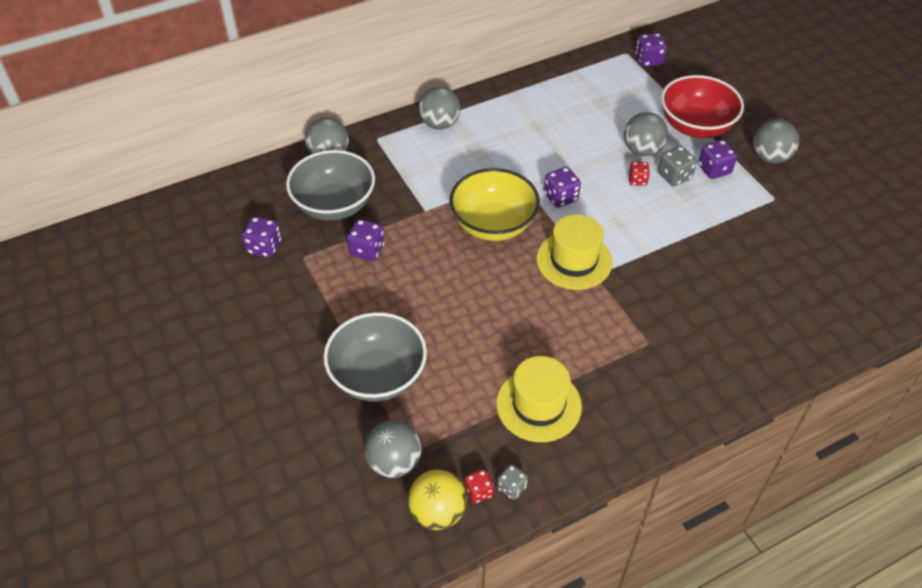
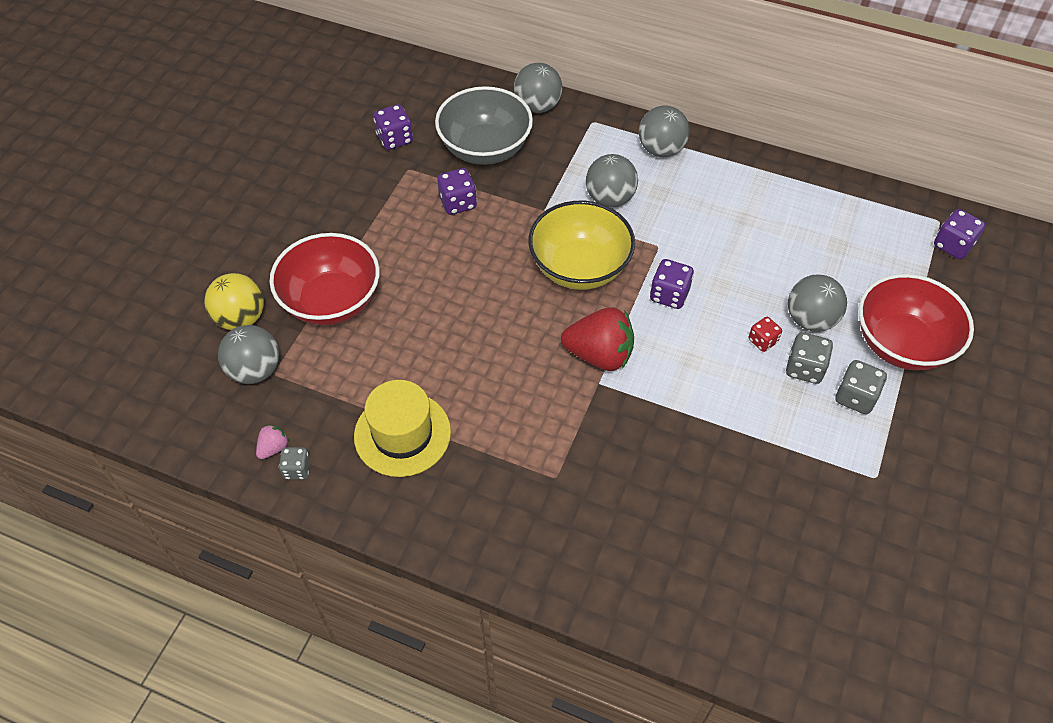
camera: 50 degrees right, 5 degrees up
grey bowl [323,312,427,402] -> red bowl [269,233,380,325]
yellow ball [408,470,467,530] -> yellow ball moved to [204,273,264,330]
red dice [465,469,494,504] -> pink strawberry [256,425,289,459]
yellow hat [536,214,613,290] -> red strawberry [561,307,634,371]
purple dice [698,140,737,179] -> grey dice [835,360,887,414]
grey ball [753,119,799,163] -> grey ball moved to [586,154,638,207]

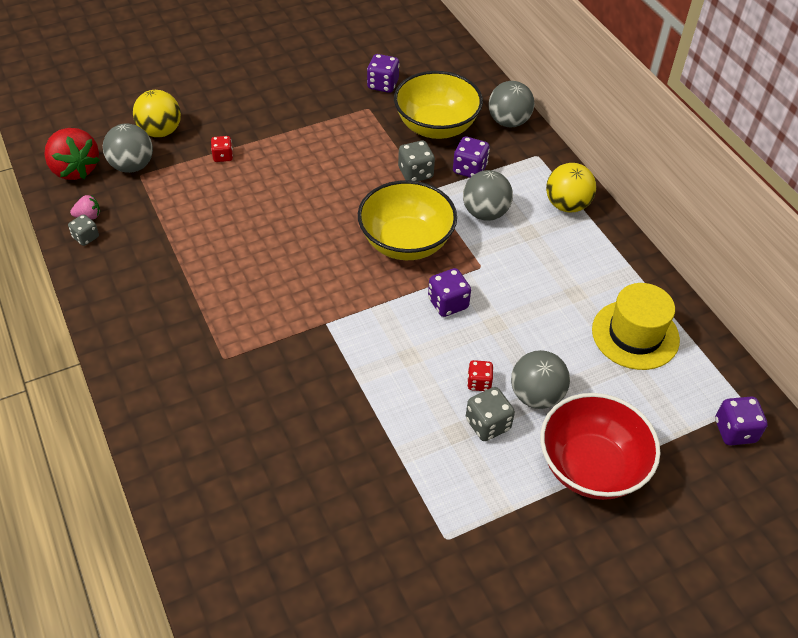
camera: 40 degrees right, 5 degrees down
red bowl [269,233,380,325] -> red dice [211,136,233,162]
yellow hat [354,380,451,477] -> yellow hat moved to [592,283,680,370]
grey bowl [435,86,533,165] -> yellow bowl [394,71,483,139]
purple dice [437,168,477,215] -> purple dice moved to [453,136,490,178]
red strawberry [561,307,634,371] -> red strawberry moved to [44,128,100,180]
grey ball [639,105,689,157] -> yellow ball [546,163,596,213]
grey dice [835,360,887,414] -> grey dice moved to [398,141,435,181]

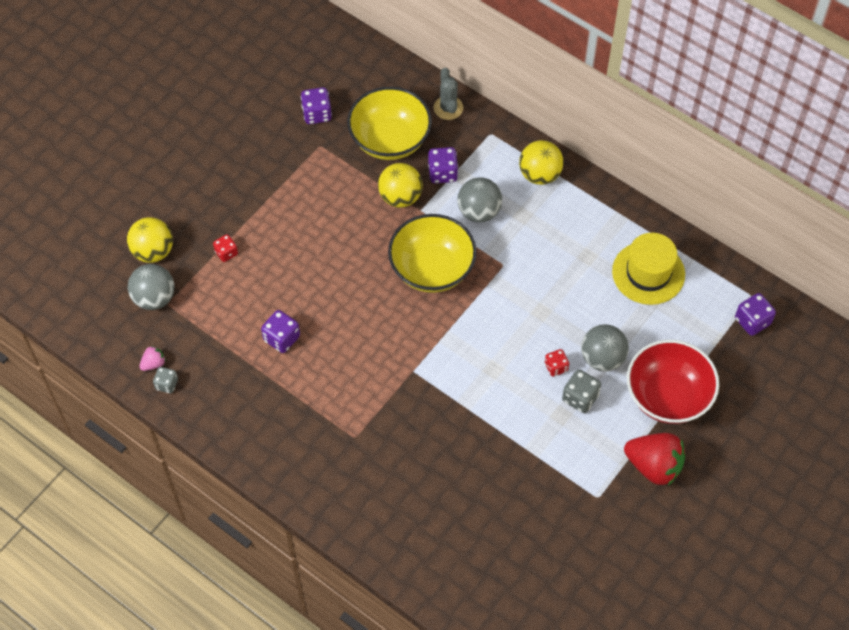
camera: 25 degrees left, 10 degrees up
red strawberry [44,128,100,180] -> red strawberry moved to [624,433,685,486]
grey dice [398,141,435,181] -> yellow ball [378,163,423,207]
purple dice [428,268,471,317] -> purple dice moved to [261,310,300,353]
grey ball [489,81,534,127] -> grey cactus [434,68,463,120]

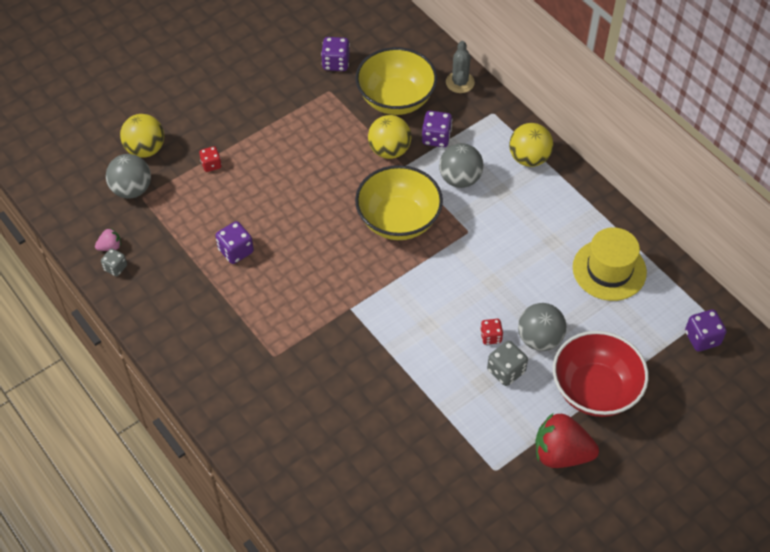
camera: 15 degrees right, 5 degrees down
red strawberry [624,433,685,486] -> red strawberry turned 150 degrees clockwise [535,413,599,468]

